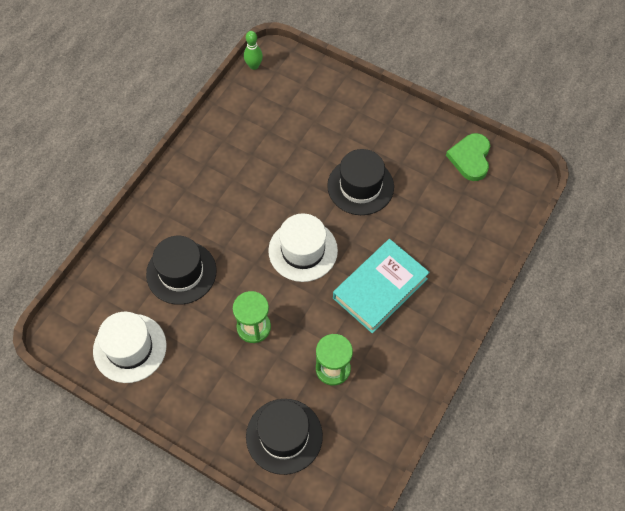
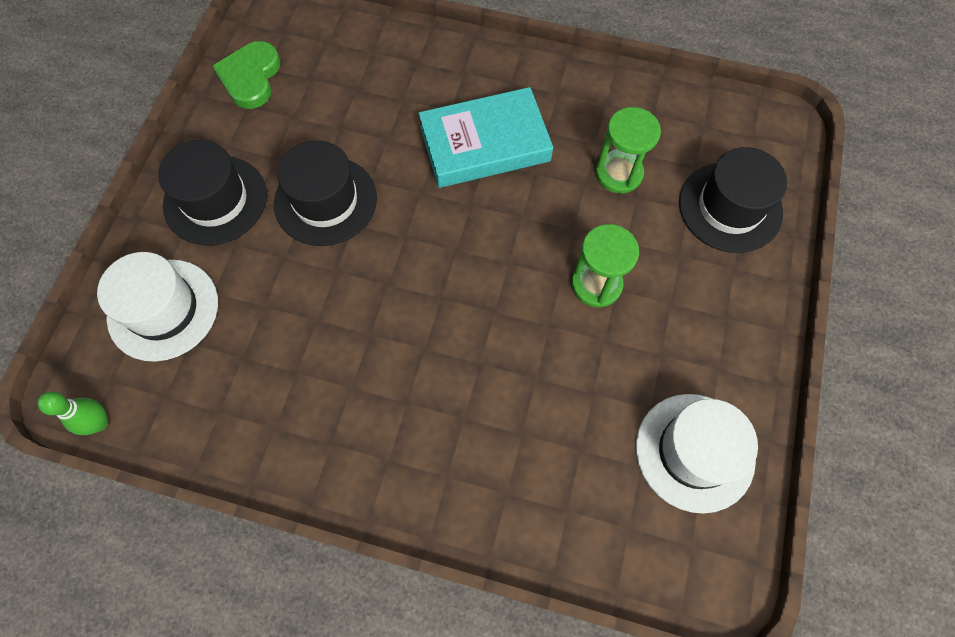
camera: 105 degrees left, 5 degrees up
black hat [146,236,217,305] -> black hat moved to [158,140,267,245]
white hat [268,213,338,282] -> white hat moved to [97,252,218,362]
turquoise book [333,239,430,334] -> turquoise book turned 45 degrees counterclockwise [418,87,553,188]
green heart [446,133,490,181] -> green heart turned 105 degrees clockwise [212,41,281,109]

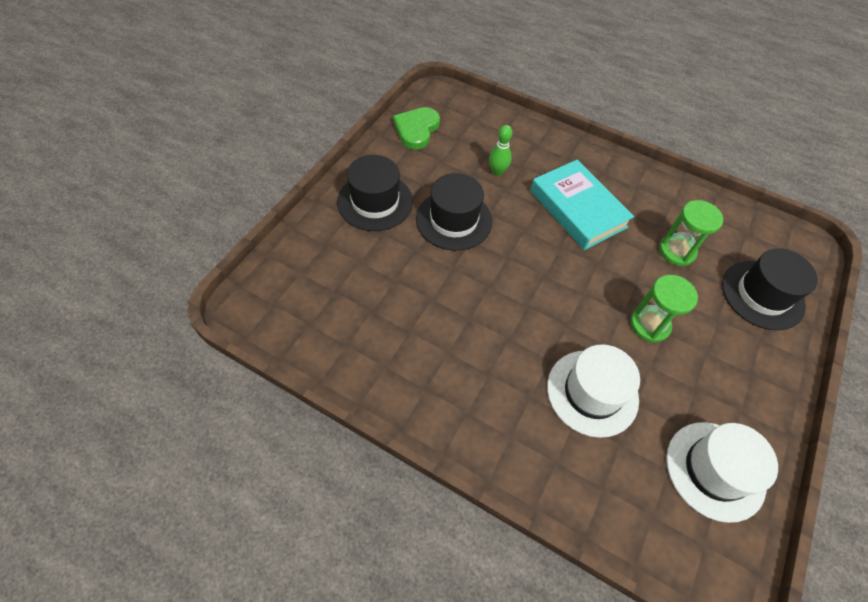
camera: 10 degrees right, 10 degrees down
green bowling pin [37,391,109,435] -> green bowling pin moved to [489,125,512,176]
white hat [97,252,218,362] -> white hat moved to [547,344,640,438]
turquoise book [418,87,553,188] -> turquoise book turned 60 degrees clockwise [530,160,634,250]

